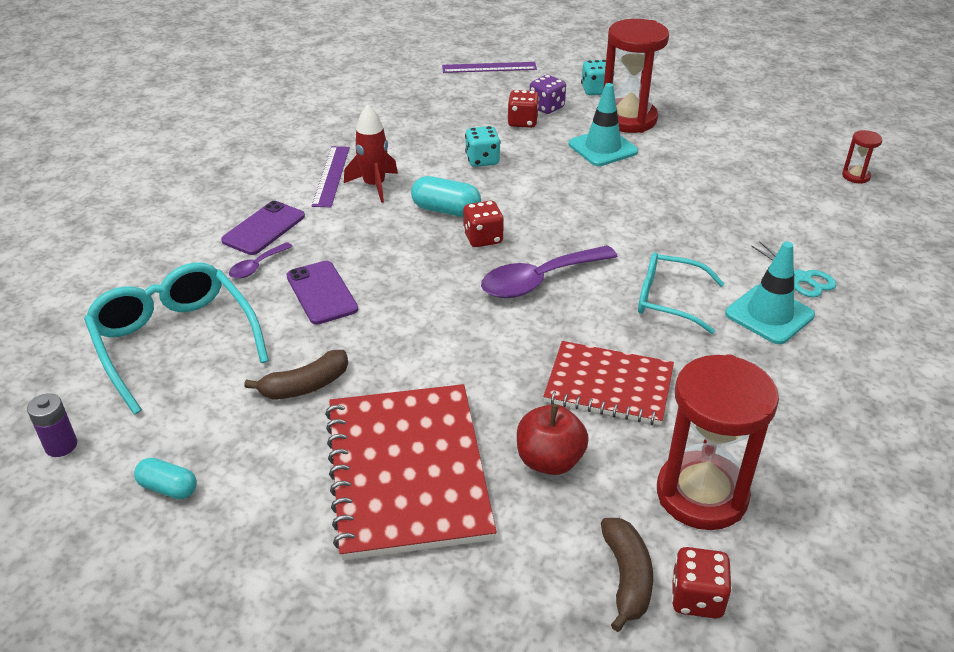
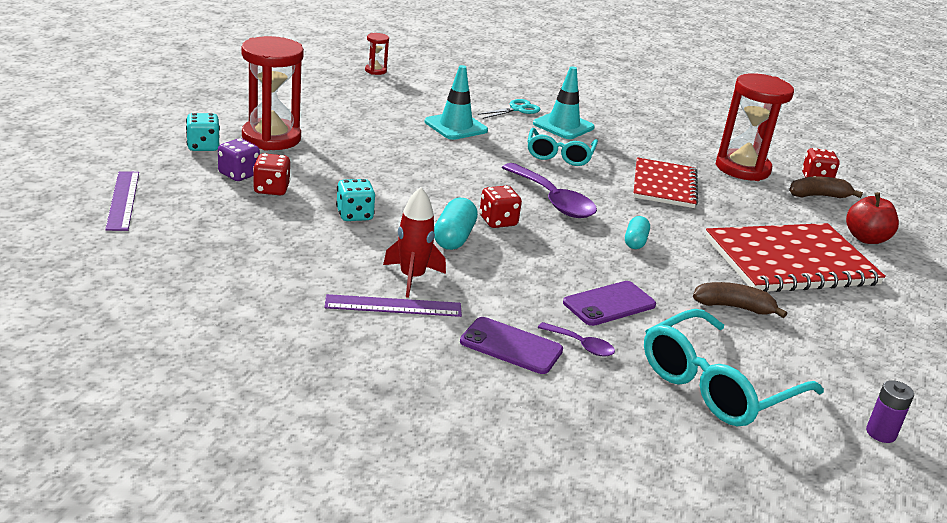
camera: 100 degrees left, 10 degrees down
turquoise capsule [134,458,197,499] -> turquoise capsule moved to [625,216,650,249]
brown banana [244,350,348,399] -> brown banana turned 45 degrees counterclockwise [693,282,787,318]
red apple [517,404,589,475] -> red apple moved to [846,192,899,244]
turquoise traffic cone [569,83,638,166] -> turquoise traffic cone moved to [424,65,488,140]

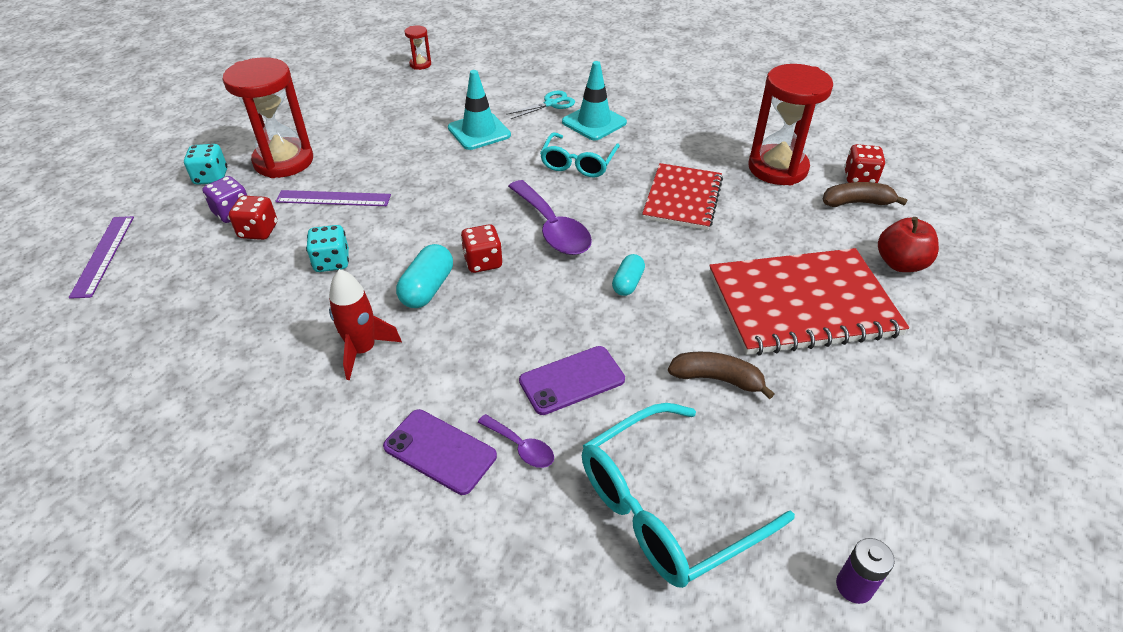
camera: 10 degrees right, 15 degrees up
purple ruler [325,294,462,317] -> purple ruler moved to [275,190,391,206]

